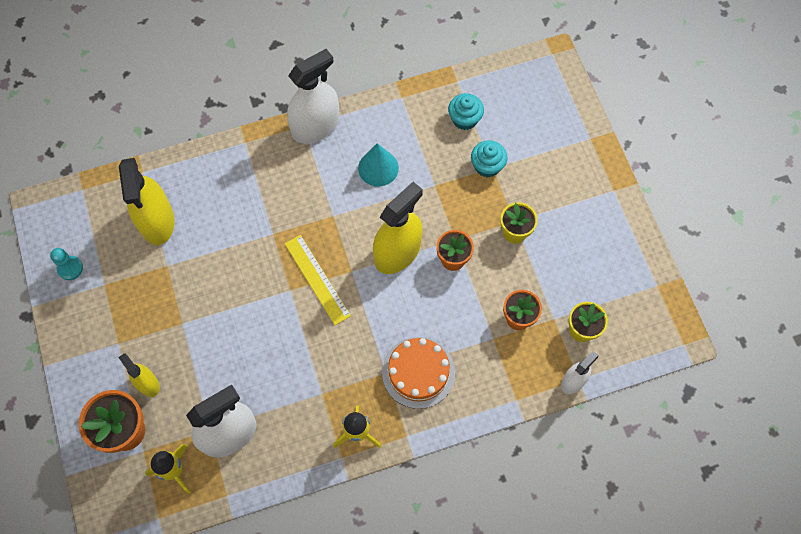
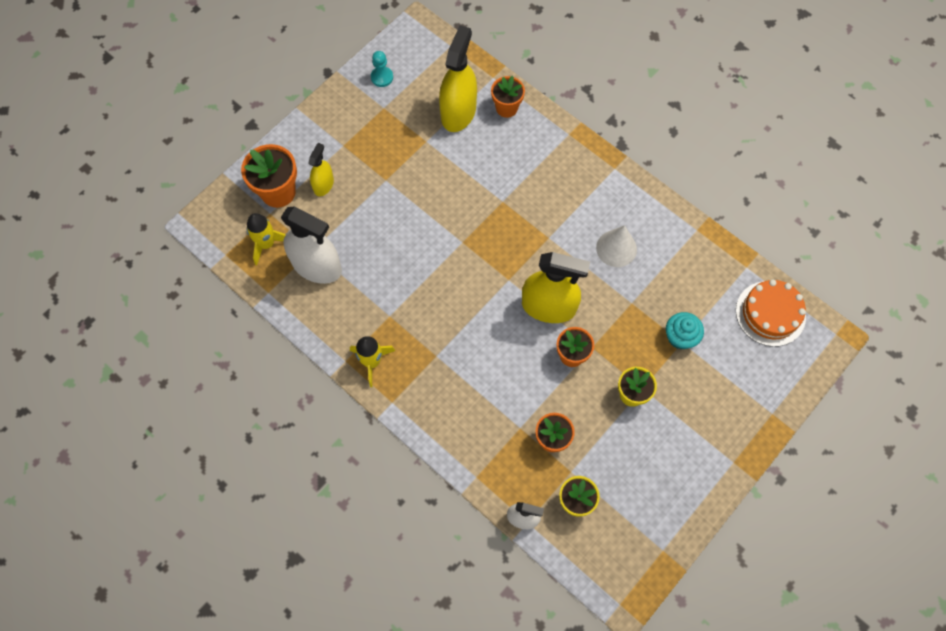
camera: 60 degrees right, 0 degrees up
yellow spray bottle [119,158,175,245] -> yellow spray bottle turned 150 degrees clockwise [439,25,477,132]
yellow ruler [285,235,351,325] -> none
white spray bottle [287,49,340,144] -> none
turquoise cone [358,143,399,186] -> white cone [596,225,637,267]
orange cake [382,337,455,409] -> orange cake moved to [736,279,806,347]
turquoise cupcake [448,93,484,130] -> none
none -> orange flower pot [491,76,525,118]

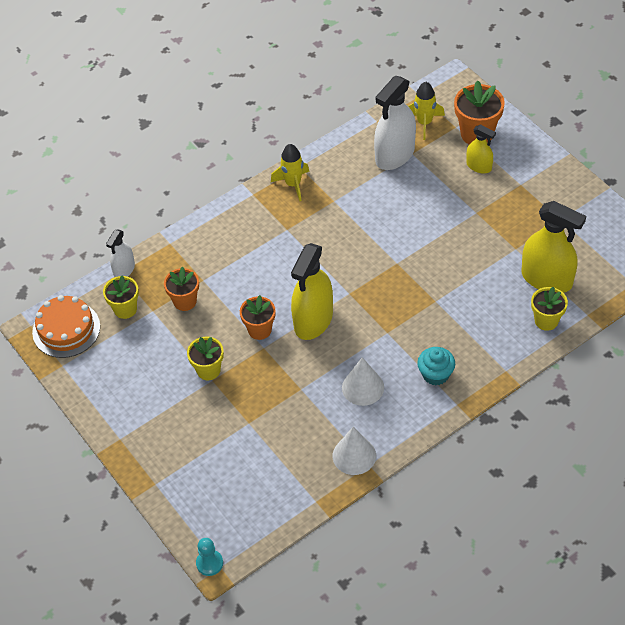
camera: 105 degrees right, 15 degrees down
turquoise pawn [371,51,393,87] -> turquoise pawn moved to [196,538,223,576]
orange flower pot [491,76,525,118] -> yellow flower pot [531,287,568,331]
turquoise cupcake [666,312,704,349] -> turquoise cupcake moved to [417,347,455,385]
orange cake [736,279,806,347] -> orange cake moved to [32,295,100,358]
none -> white cone [333,427,376,475]

